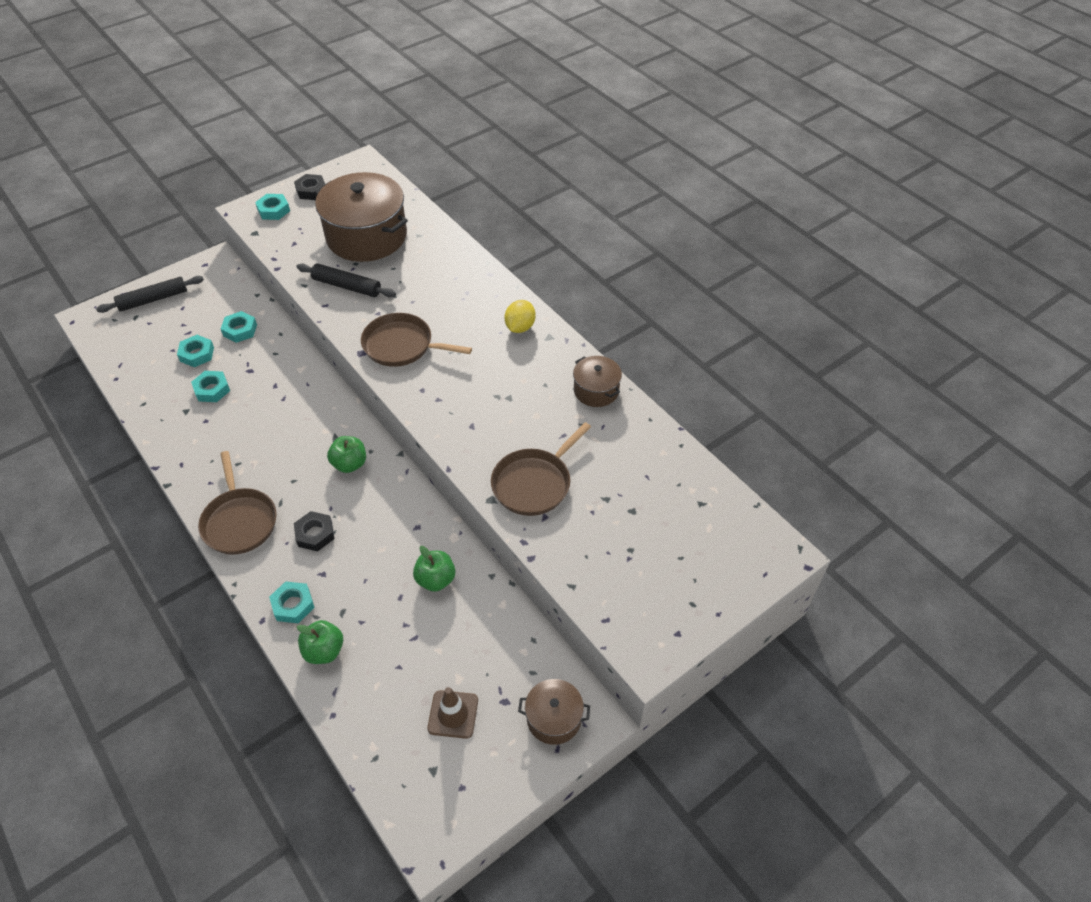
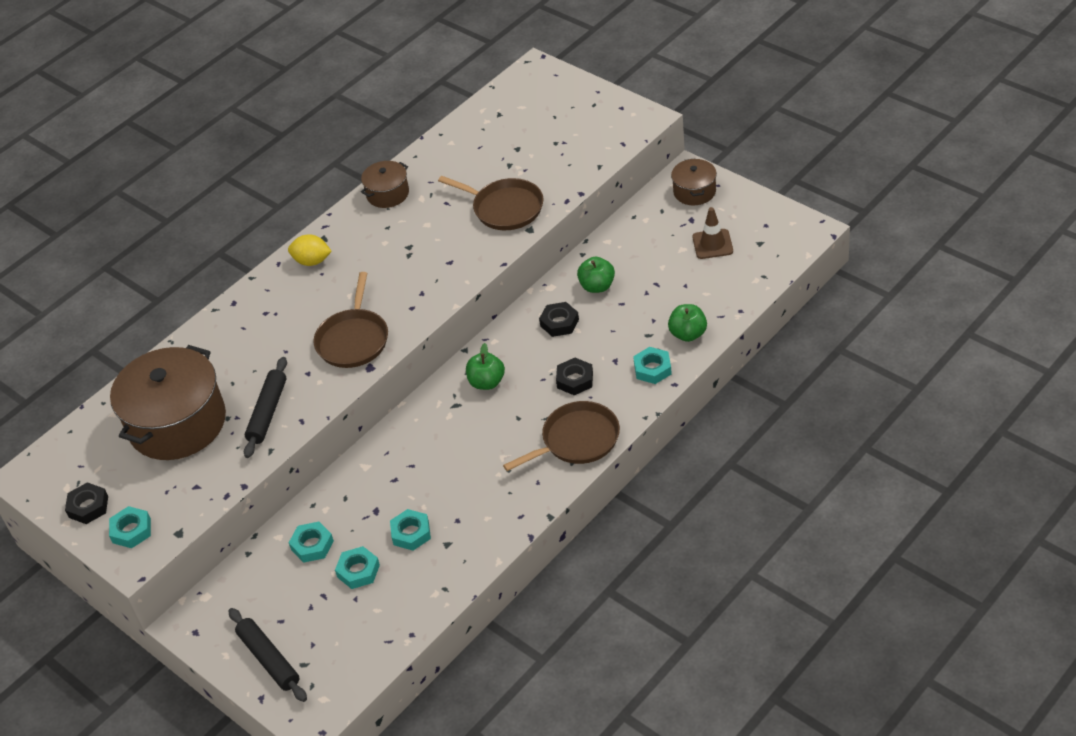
camera: 95 degrees left, 5 degrees down
none -> black nut [539,302,579,337]

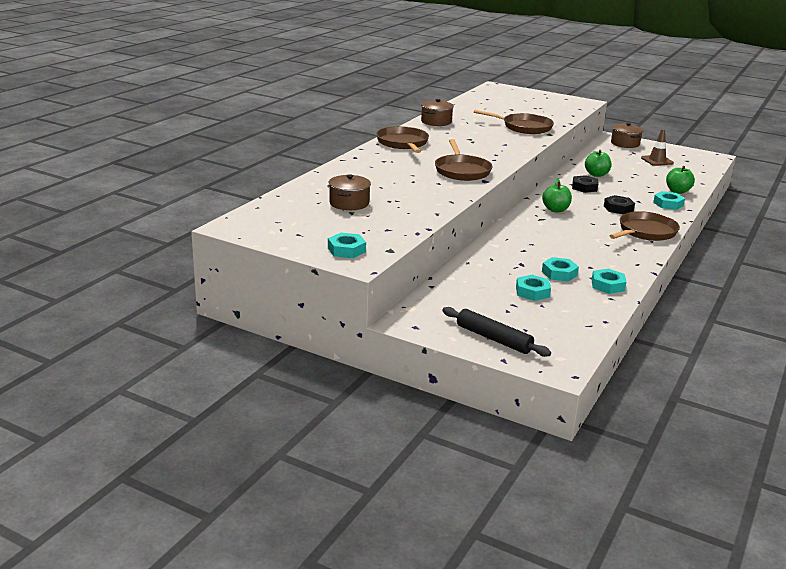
camera: 20 degrees left, 20 degrees down
black nut [65,482,108,524] -> none
brown pot [110,345,226,460] -> brown pot [329,174,371,210], size x0.49
black rolling pin [244,357,287,458] -> none
yellow lemon [288,234,332,266] -> brown pan [376,126,429,153]
turquoise nut [289,522,334,563] -> turquoise nut moved to [592,269,626,294]

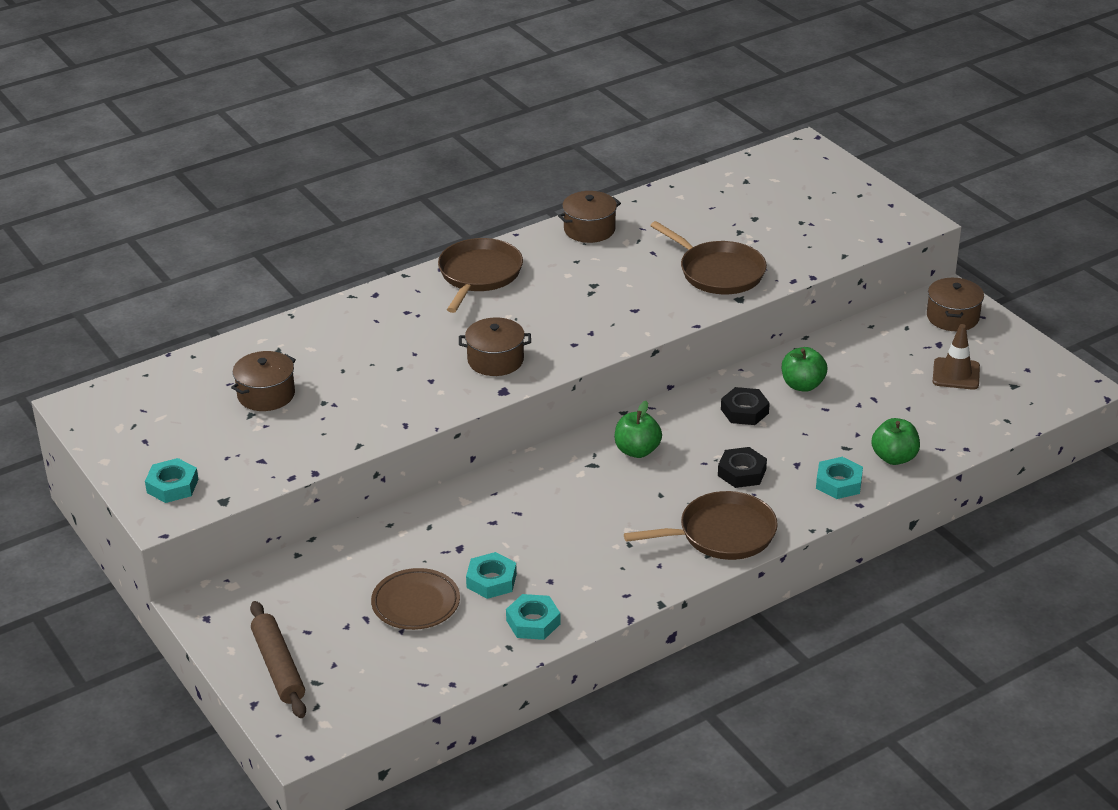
camera: 30 degrees right, 10 degrees up
brown pan [435,139,493,181] -> brown pot [459,318,531,376]
black rolling pin [442,307,551,357] -> brown rolling pin [250,601,306,718]
turquoise nut [516,275,551,301] -> brown plate [371,568,460,630]

